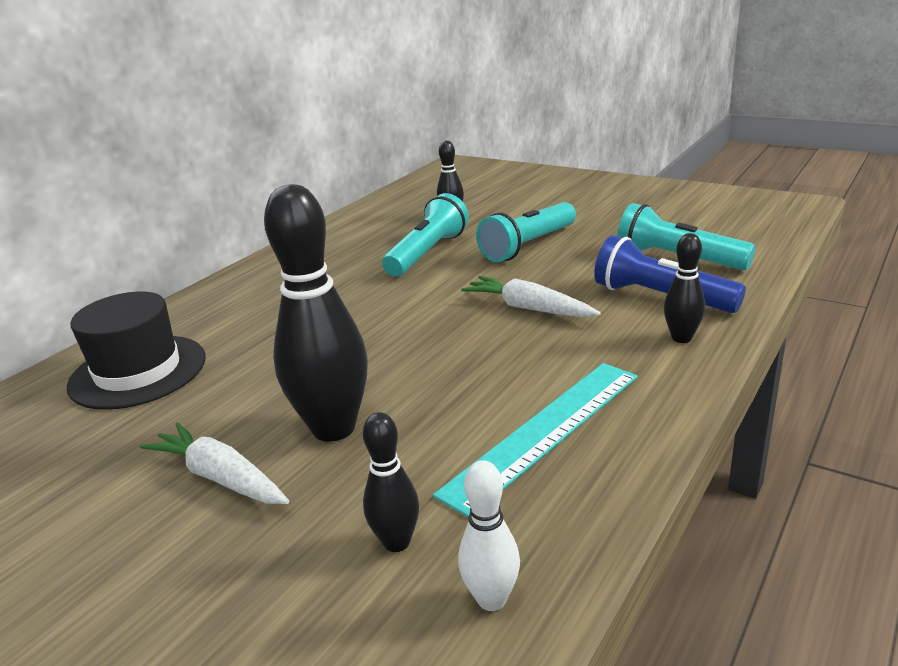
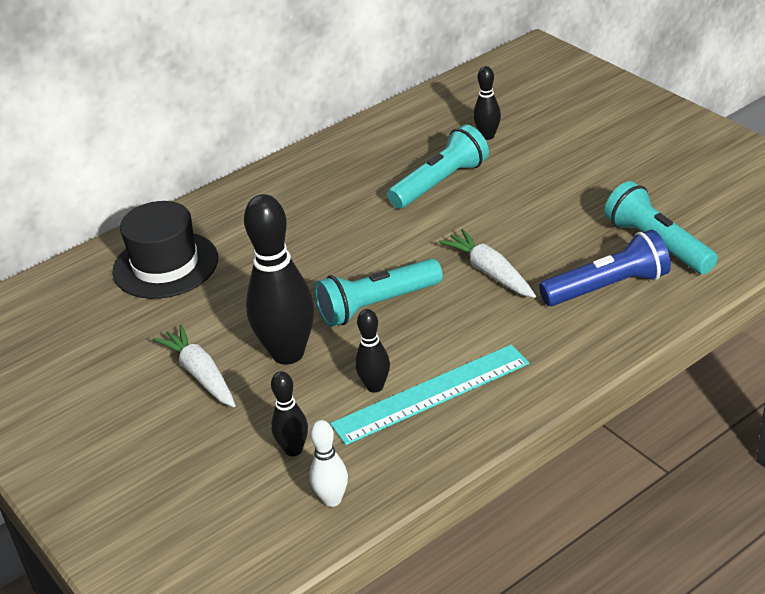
camera: 20 degrees right, 10 degrees up
turquoise flashlight [476,202,576,262] -> turquoise flashlight moved to [315,259,443,327]
blue flashlight [594,235,746,313] -> blue flashlight turned 105 degrees clockwise [539,229,671,306]
black bowling pin [664,233,705,343] -> black bowling pin moved to [355,309,390,393]

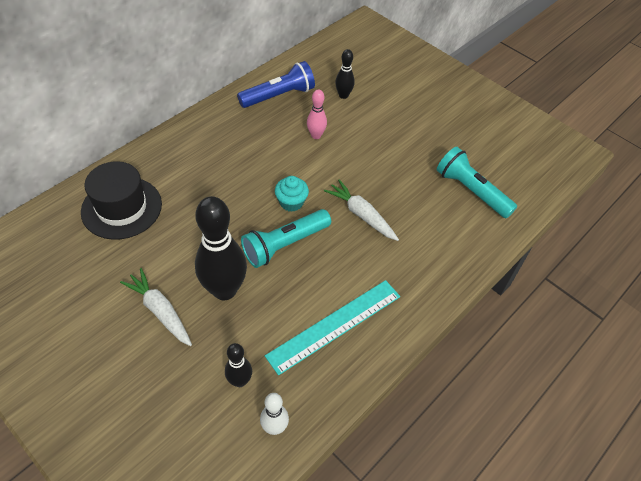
camera: 15 degrees left, 15 degrees up
black bowling pin [355,309,390,393] -> none
turquoise flashlight [387,125,489,209] -> pink bowling pin [307,89,327,139]
blue flashlight [539,229,671,306] -> blue flashlight moved to [237,61,315,108]
none -> turquoise cupcake [275,176,309,212]

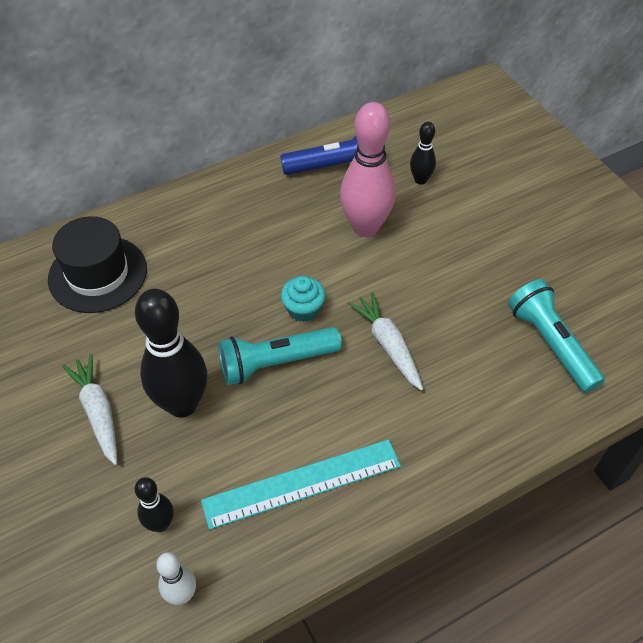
camera: 20 degrees right, 0 degrees up
pink bowling pin [307,89,327,139] -> pink bowling pin [340,102,395,237], size x1.99

